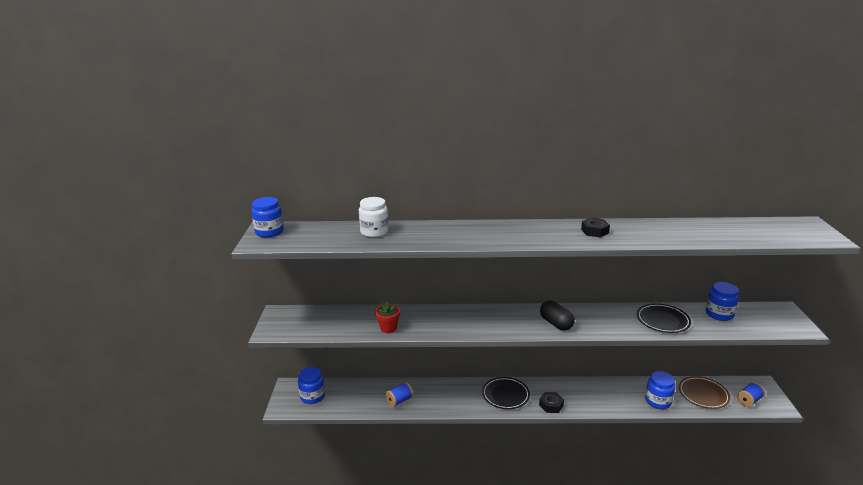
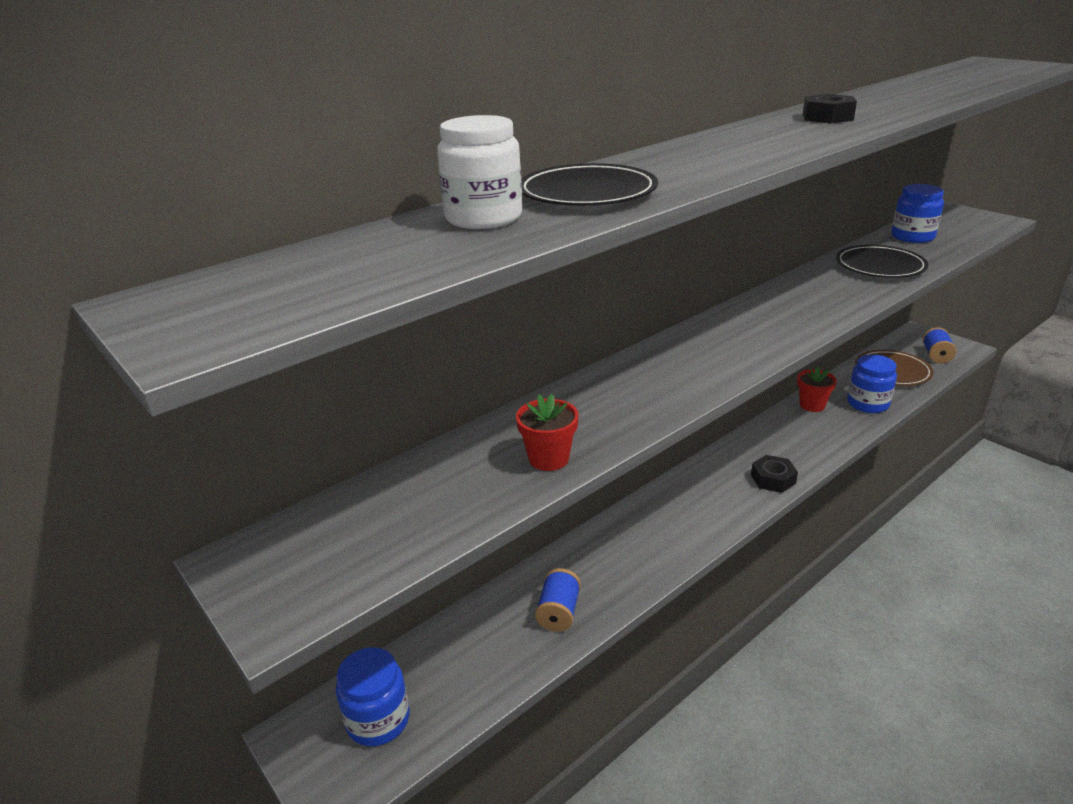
camera: 40 degrees left, 5 degrees up
blue jar [251,197,284,237] -> none
black plate [482,377,530,409] -> black plate moved to [521,163,658,206]
black capsule [540,301,574,331] -> none
none -> red flower pot [797,367,837,412]

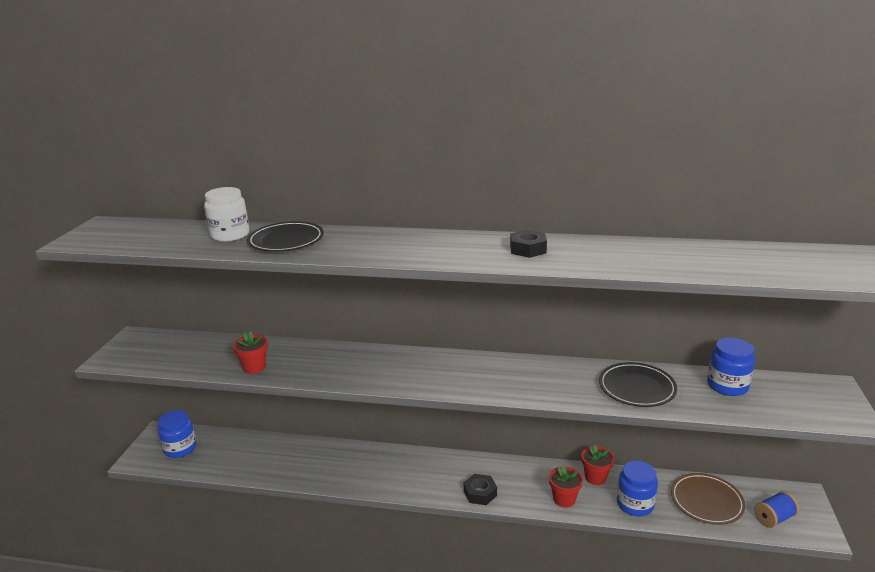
camera: 50 degrees right, 5 degrees down
blue spool [535,568,581,632] -> none
none -> red flower pot [549,466,583,508]

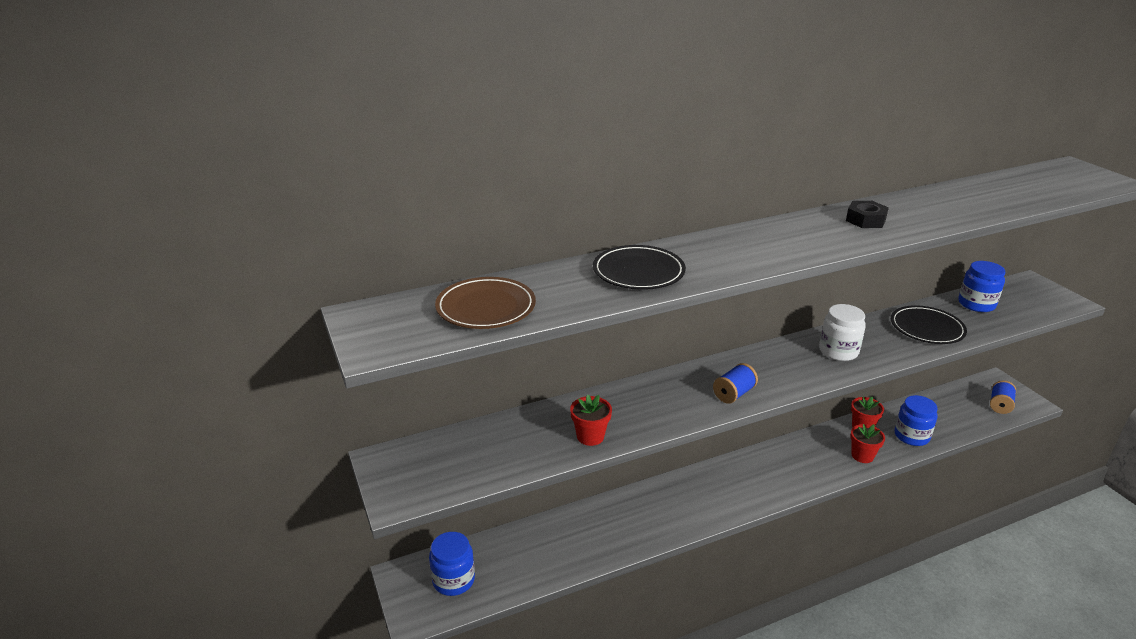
camera: 35 degrees left, 5 degrees up
white jar [204,187,249,242] -> white jar moved to [819,304,866,361]
black nut [464,474,497,505] -> none
brown plate [671,473,745,525] -> brown plate moved to [435,277,536,329]
none -> blue spool [713,363,758,404]

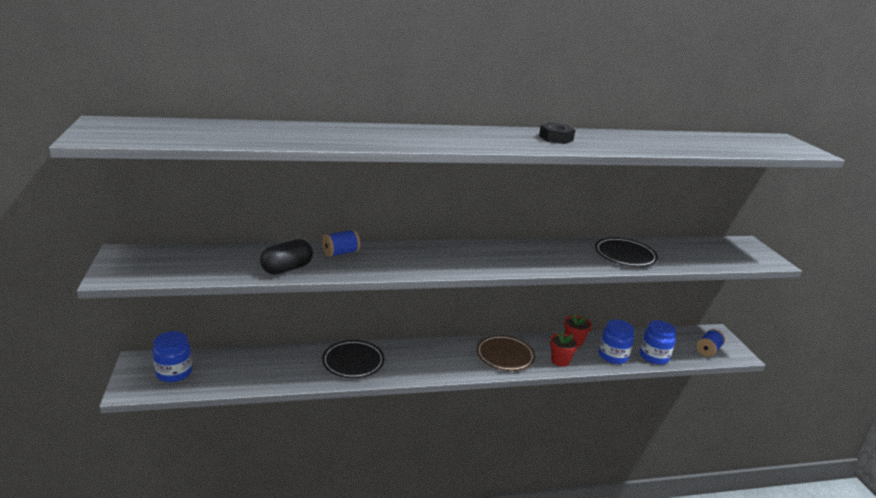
camera: 10 degrees right, 5 degrees down
brown plate [435,277,536,329] -> brown plate moved to [476,335,535,371]
red flower pot [570,394,612,446] -> black capsule [260,239,313,275]
black plate [593,245,686,290] -> black plate moved to [322,340,384,378]
blue spool [713,363,758,404] -> blue spool moved to [322,229,360,257]
white jar [819,304,866,361] -> none
blue jar [958,261,1006,312] -> blue jar moved to [640,320,676,365]

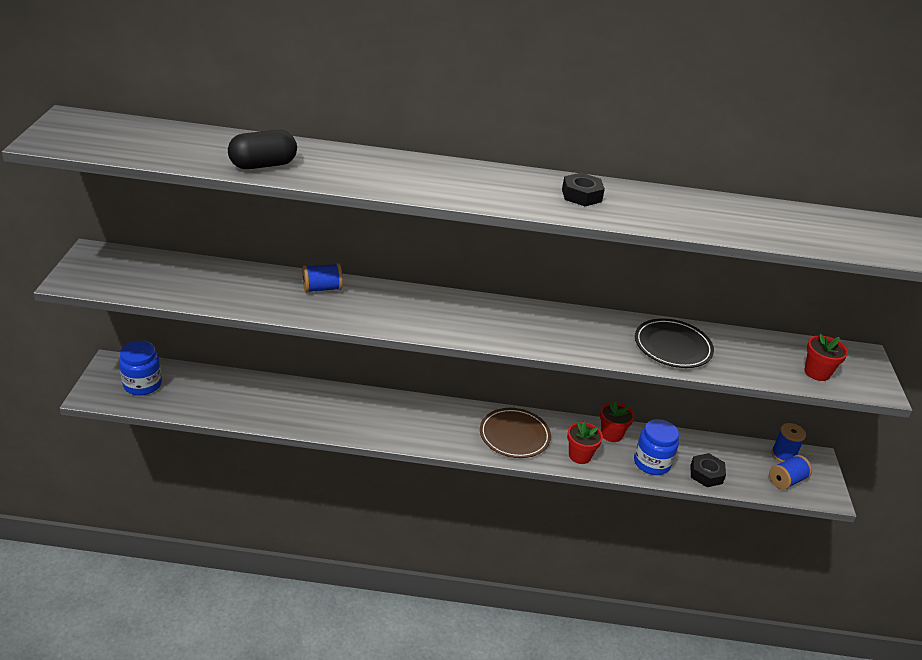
camera: 15 degrees right, 10 degrees up
black capsule [260,239,313,275] -> black capsule moved to [228,130,297,169]
black plate [322,340,384,378] -> none
blue jar [640,320,676,365] -> black nut [690,453,726,487]
none -> blue spool [771,423,806,462]
none -> red flower pot [804,334,848,381]

